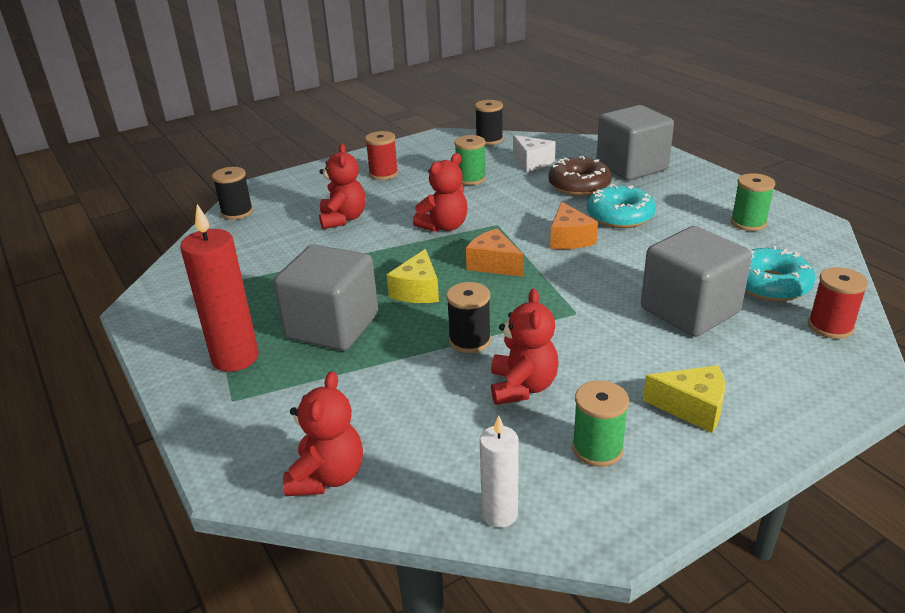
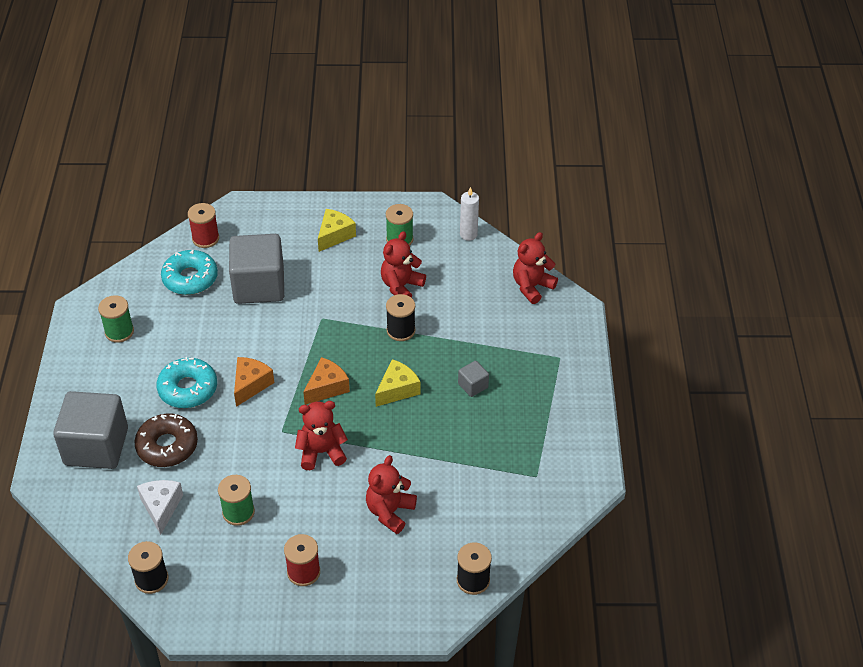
camera: 150 degrees left, 15 degrees up
red candle [180,204,259,372] -> none
grey cube [273,245,378,351] -> grey cube [458,361,489,397], size x0.43
orange cheese [466,229,523,277] -> orange cheese turned 120 degrees counterclockwise [303,357,350,405]
yellow cheese [643,365,725,433] -> yellow cheese turned 75 degrees clockwise [318,209,356,252]

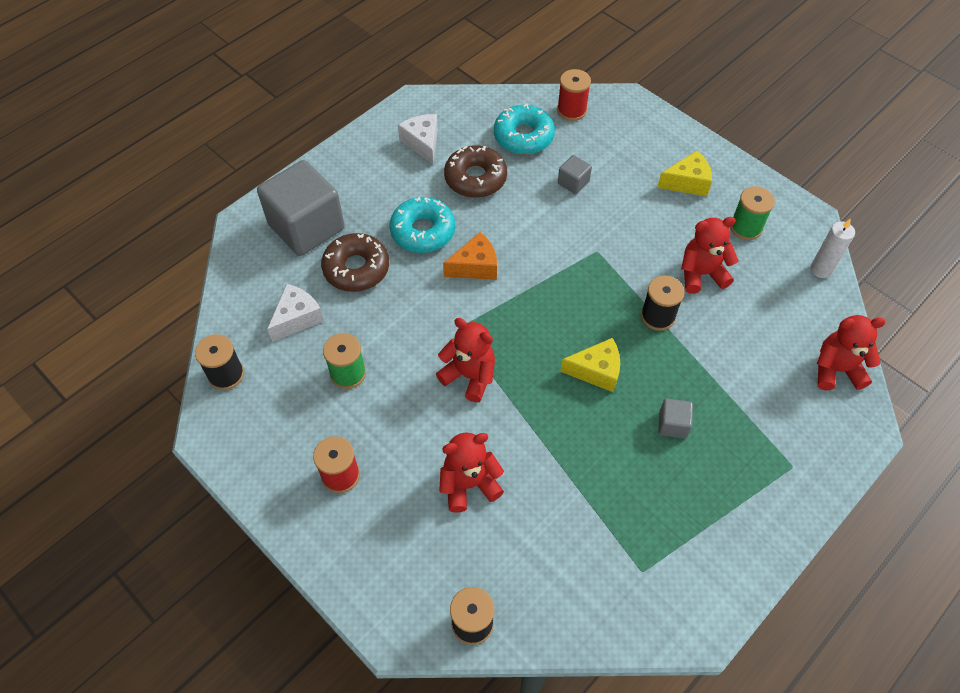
camera: 45 degrees right, 10 degrees up
green spool [98,295,134,343] -> white cheese [398,114,438,165]
grey cube [229,234,284,304] -> grey cube [558,155,592,194], size x0.43
orange cheese [303,357,350,405] -> none
none -> brown donut [444,145,507,198]

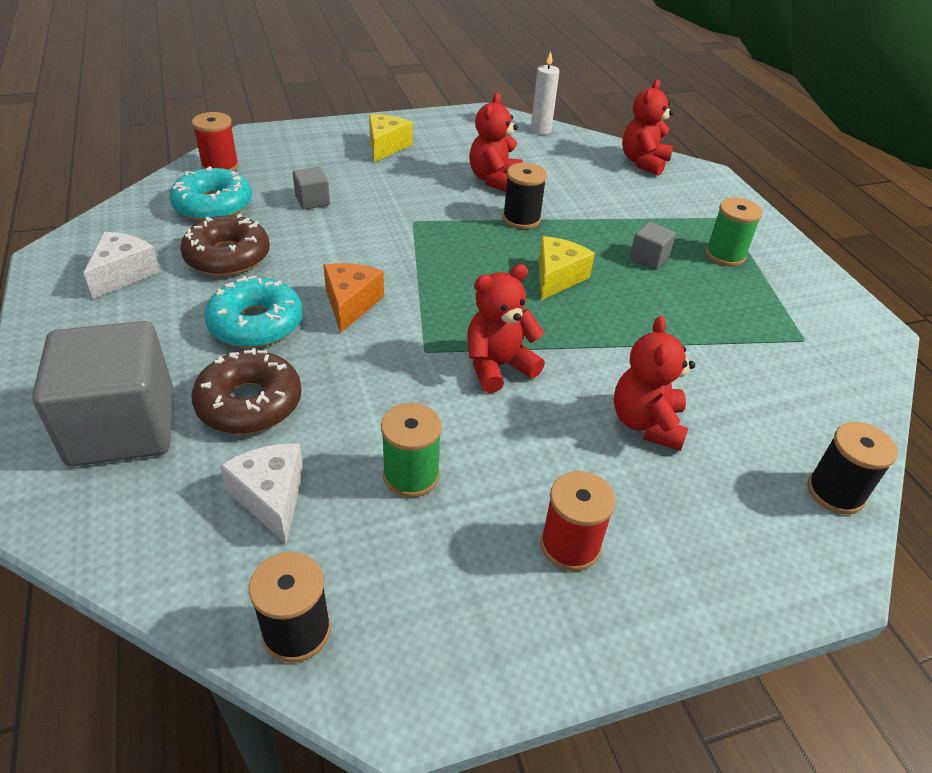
camera: 65 degrees left, 15 degrees down
white cheese [398,114,438,165] -> white cheese turned 105 degrees clockwise [84,232,160,299]
green spool [730,186,775,240] -> green spool moved to [706,198,763,266]

